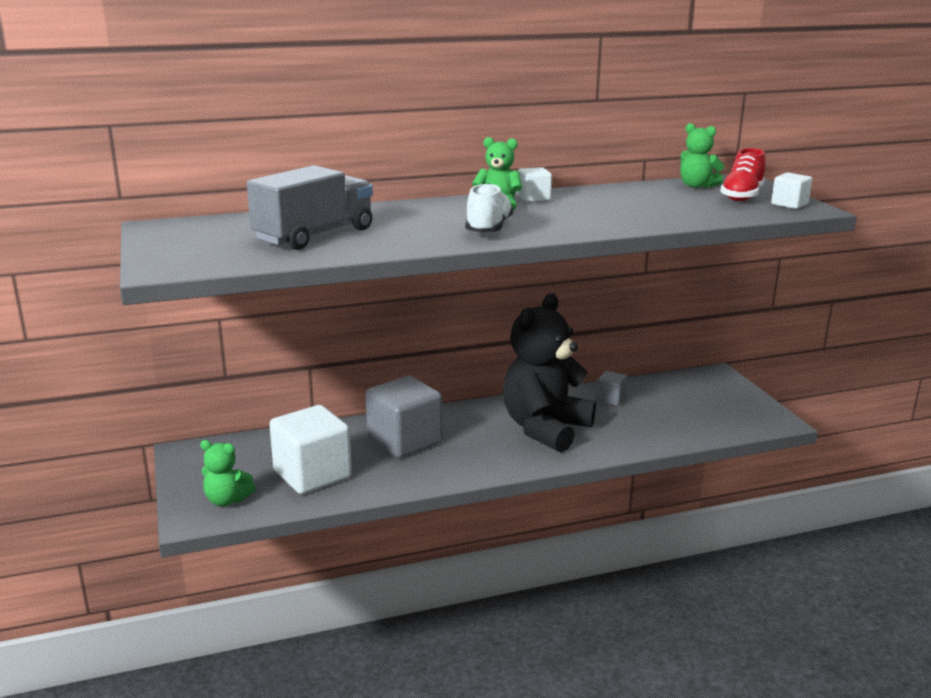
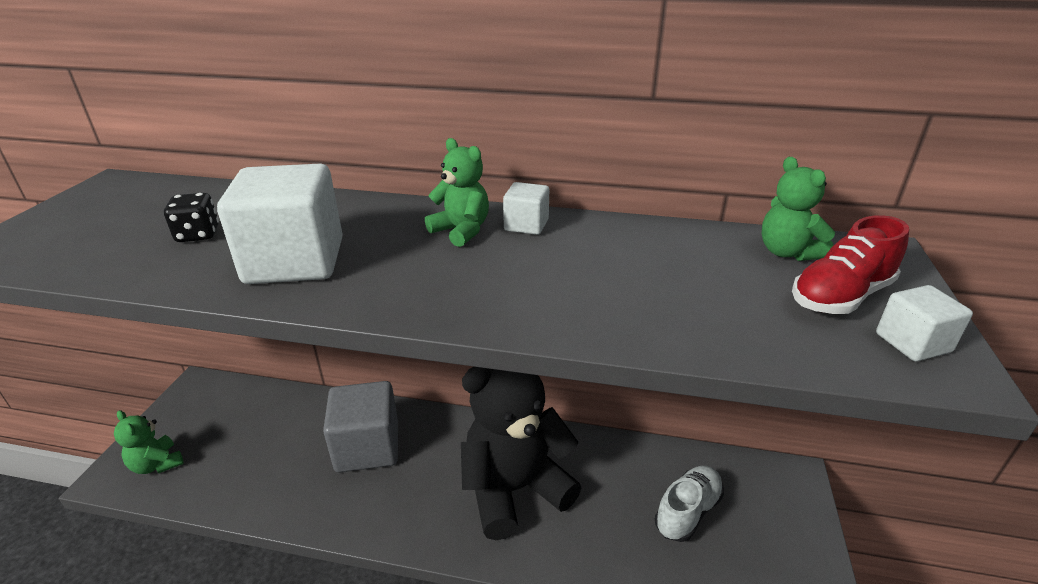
camera: 30 degrees right, 10 degrees up
grey truck [247,165,373,250] -> black dice [164,193,219,242]
white cube [269,405,352,494] -> white cube moved to [217,163,343,284]
white shoe [465,183,513,233] -> white shoe moved to [655,466,724,542]
grey cube [596,371,628,406] -> none

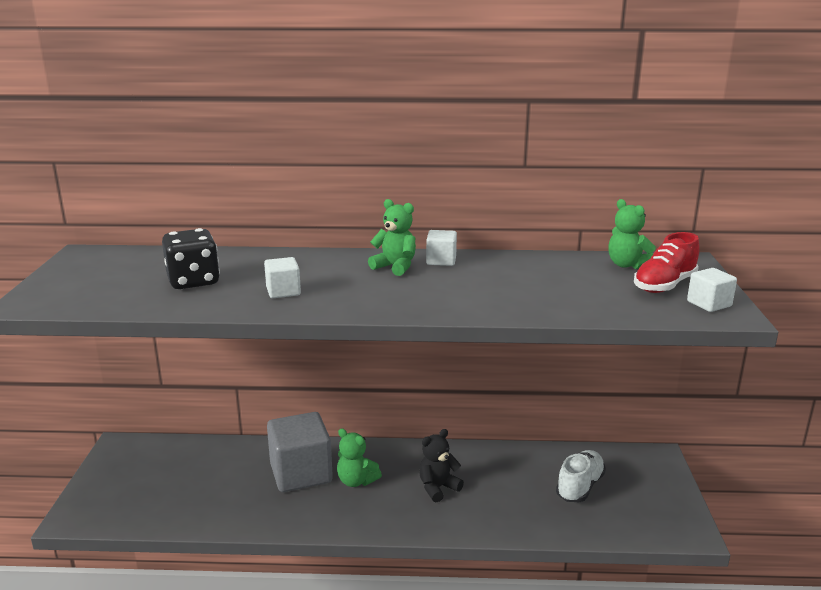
camera: 10 degrees left, 10 degrees down
green teddy bear [114,410,184,474] -> green teddy bear moved to [337,428,382,487]
black dice [164,193,219,242] -> black dice [162,228,220,289], size x1.62
white cube [217,163,343,284] -> white cube [264,257,301,298], size x0.48
black teddy bear [461,367,581,540] -> black teddy bear [419,429,464,502], size x0.46

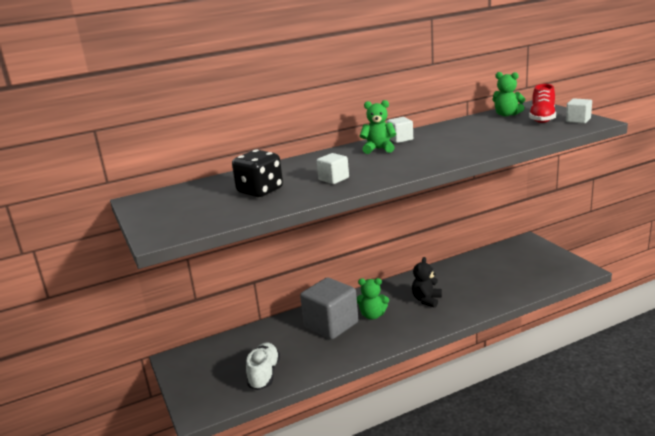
camera: 25 degrees left, 0 degrees up
white shoe [556,450,606,502] -> white shoe moved to [246,342,280,390]

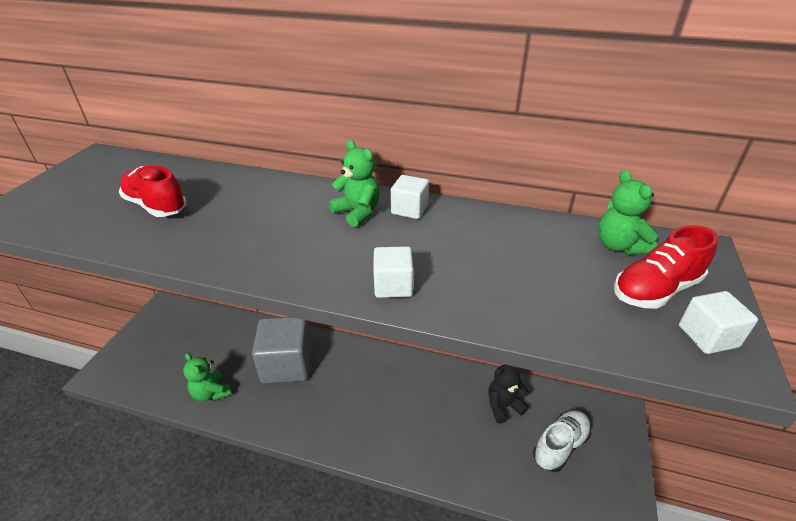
camera: 40 degrees right, 15 degrees up
black dice [232,150,283,197] -> red shoe [119,165,187,217]
white shoe [246,342,280,390] -> white shoe moved to [533,410,591,472]
white cube [317,153,349,184] -> white cube moved to [373,246,413,298]
green teddy bear [357,278,389,319] -> green teddy bear moved to [183,353,232,401]
black teddy bear [412,257,442,308] -> black teddy bear moved to [488,364,529,424]

